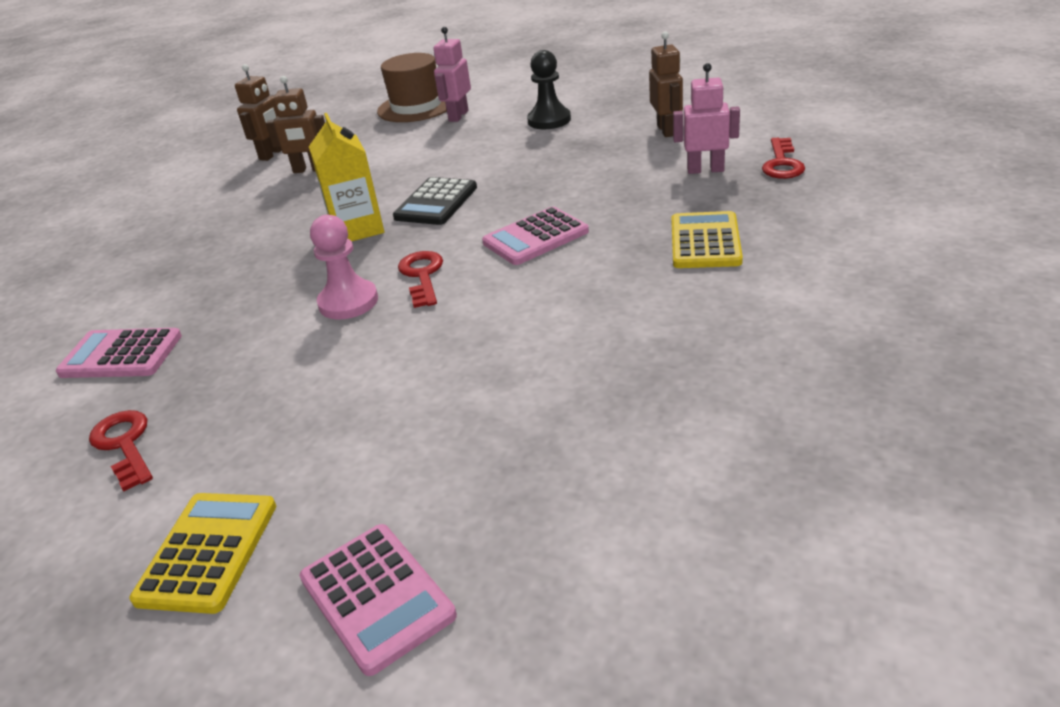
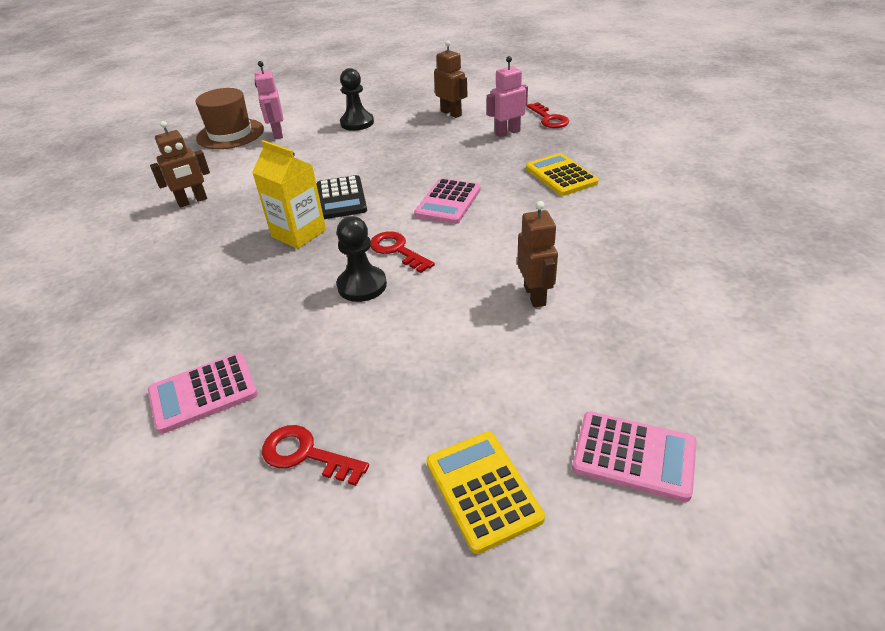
camera: 35 degrees left, 5 degrees up
brown robot [235,64,282,161] -> brown robot moved to [517,201,558,307]
pink pawn [310,215,378,319] -> black pawn [337,216,387,302]

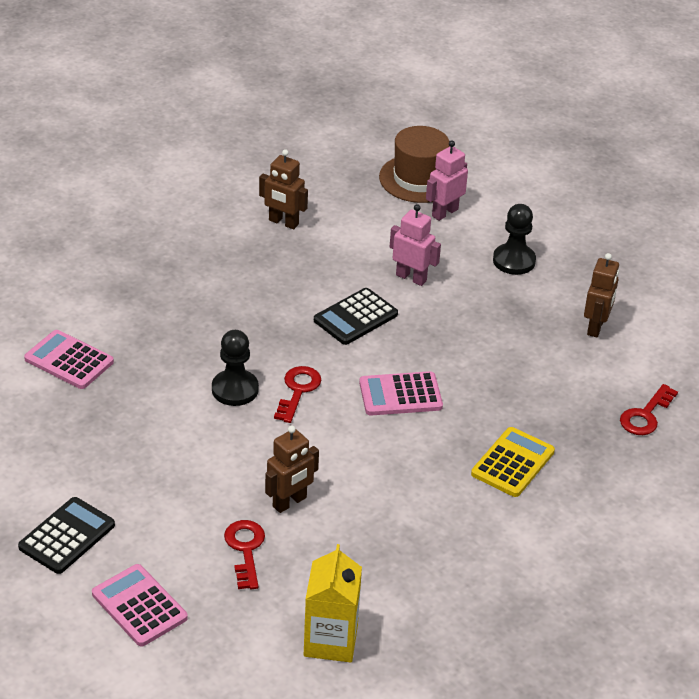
camera: 55 degrees right, 0 degrees up
yellow carton [252,140,326,249] -> yellow carton moved to [304,544,362,662]
red key [262,425,369,486] -> red key moved to [224,520,265,589]
yellow calculator [426,432,545,554] -> black calculator [18,497,115,574]
pink robot [487,56,528,137] -> pink robot moved to [390,204,441,286]
pink calculator [572,411,697,502] -> pink calculator turned 150 degrees clockwise [92,564,188,646]

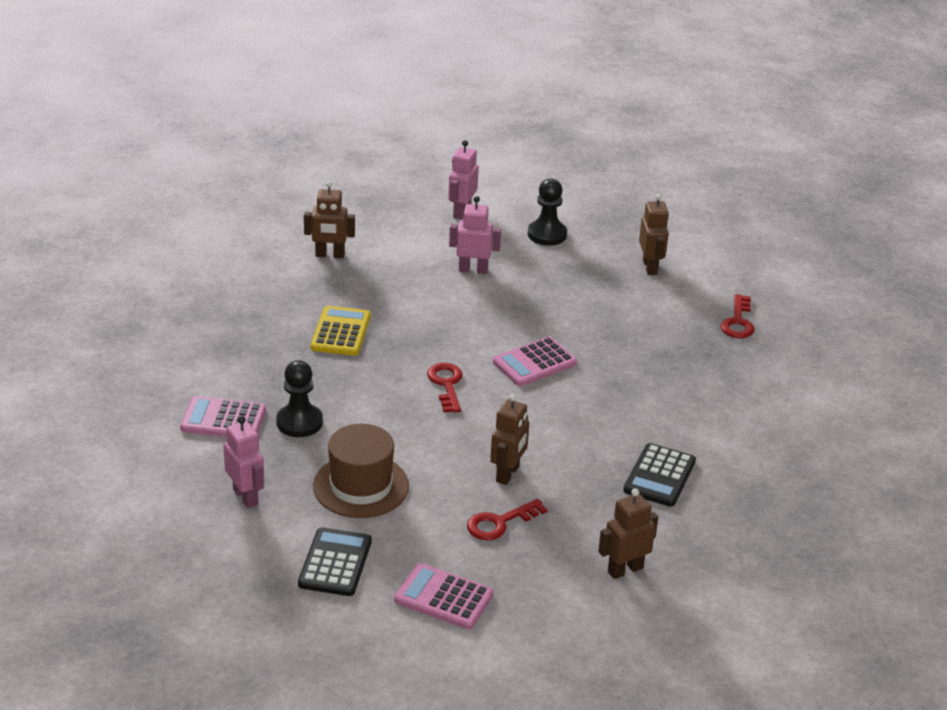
camera: 25 degrees left, 5 degrees down
black pawn [212,330,259,406] -> black pawn moved to [276,360,323,437]
red key [224,520,265,589] -> red key turned 90 degrees counterclockwise [467,499,547,540]
yellow carton [304,544,362,662] -> brown robot [598,488,658,579]
black calculator [314,288,398,345] -> black calculator moved to [623,443,696,507]
brown hat [379,126,449,203] -> brown hat moved to [313,424,409,518]
yellow calculator [471,427,555,497] -> yellow calculator moved to [311,306,371,356]
none -> pink robot [223,416,265,509]

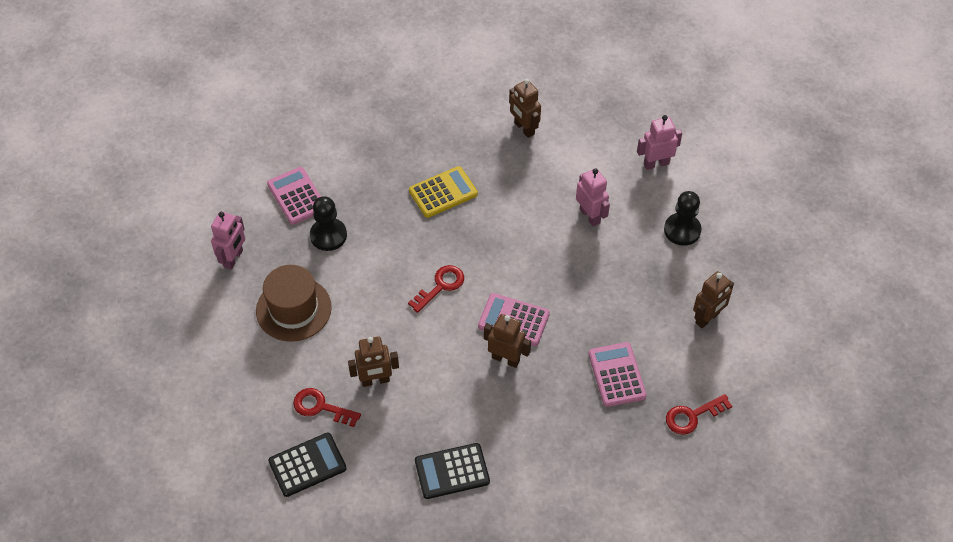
camera: 55 degrees right, 20 degrees up
black calculator [298,527,372,596] -> black calculator moved to [268,433,347,497]
pink calculator [394,563,494,629] -> pink calculator moved to [588,342,647,407]
brown robot [598,488,658,579] -> brown robot moved to [484,314,531,368]

